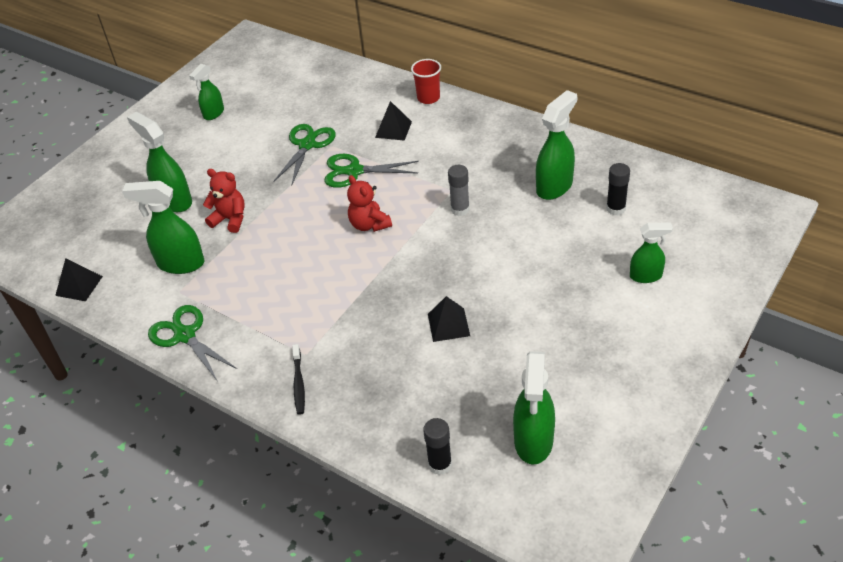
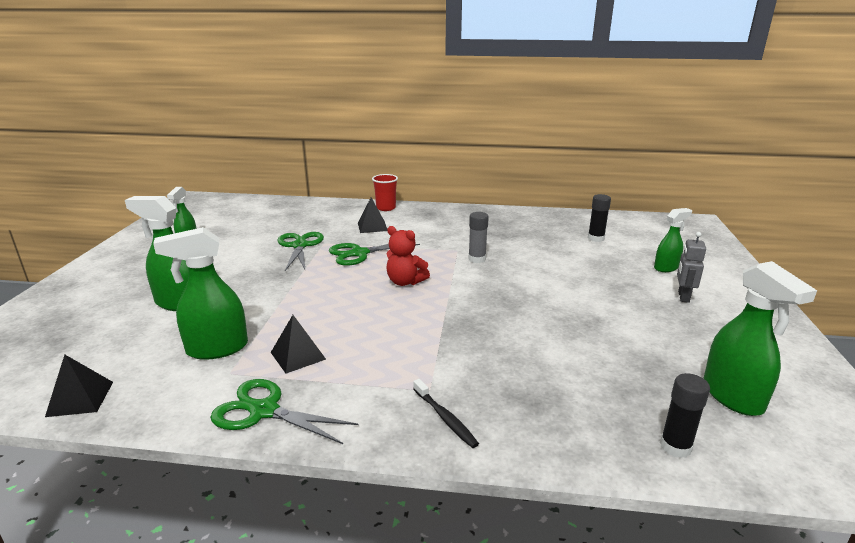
camera: 30 degrees left, 20 degrees down
red teddy bear [203,169,245,233] -> none
black pyramid [428,296,470,342] -> black pyramid moved to [271,315,326,373]
green spray bottle [536,90,577,200] -> none
none -> grey robot [677,232,706,303]

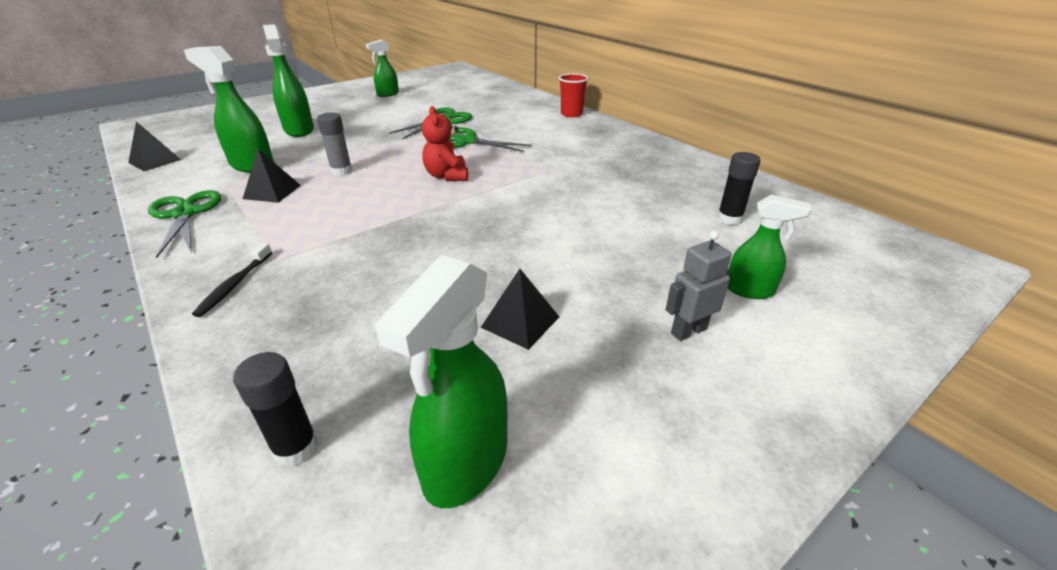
camera: 45 degrees right, 10 degrees up
black pyramid [358,197,387,233] -> black pyramid moved to [481,269,559,350]
grey glue stick [468,212,489,263] -> grey glue stick moved to [317,112,352,176]

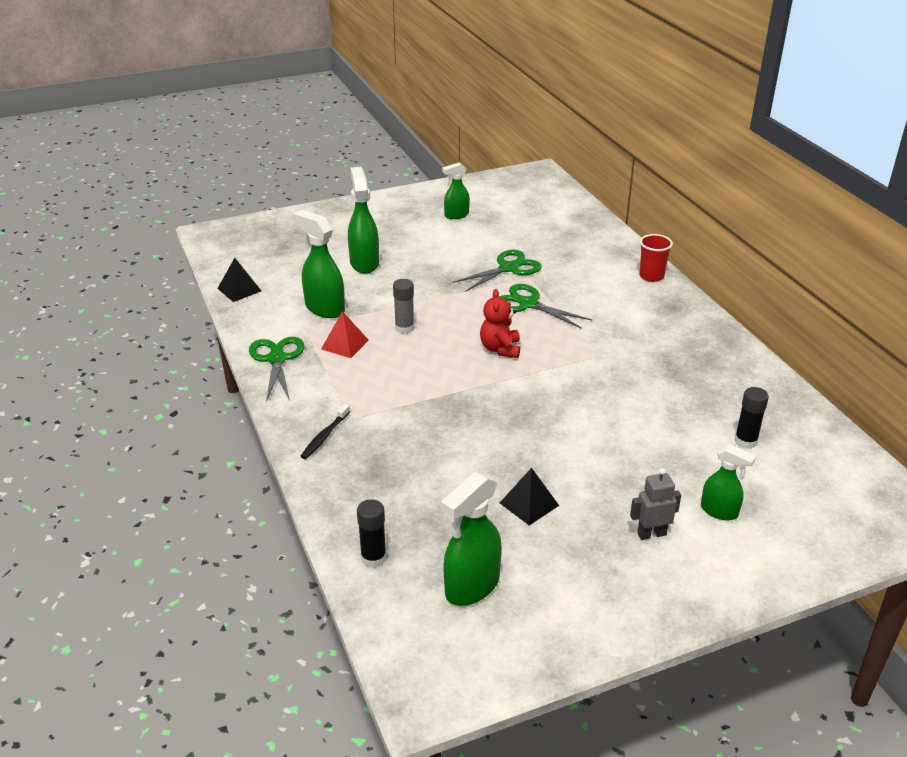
camera: 15 degrees right, 0 degrees up
black pyramid [243,149,301,203] -> red pyramid [321,311,369,358]

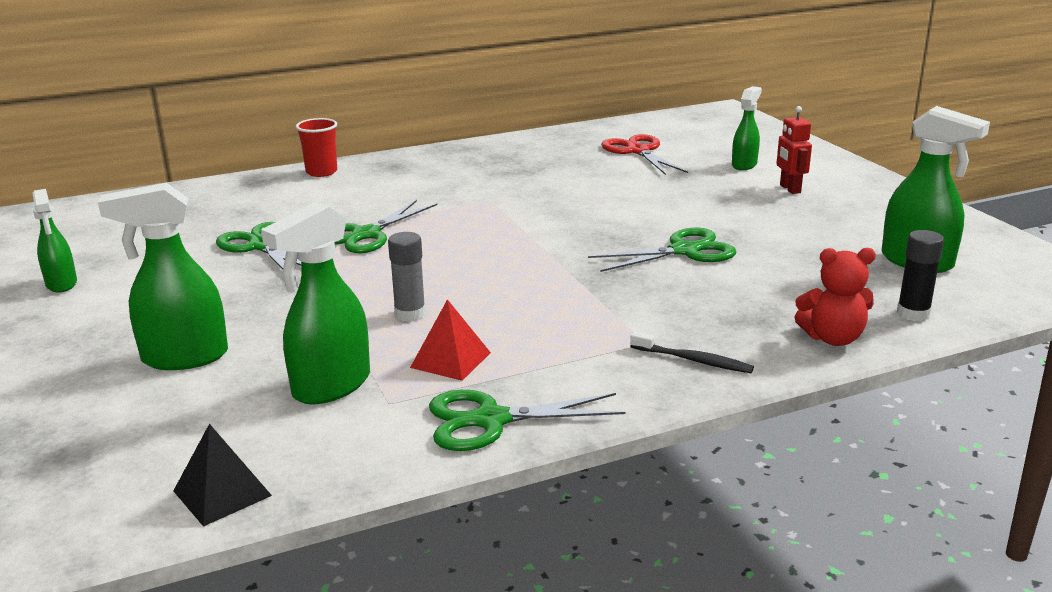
camera: 90 degrees left, 10 degrees down
red teddy bear [480,289,520,358] -> red teddy bear moved to [794,248,876,346]
black pyramid [500,468,559,526] -> none
grey robot [630,468,681,540] -> red robot [776,106,812,194]
black glue stick [734,387,769,449] -> red scissors [601,134,688,175]
none -> green scissors [588,228,736,272]

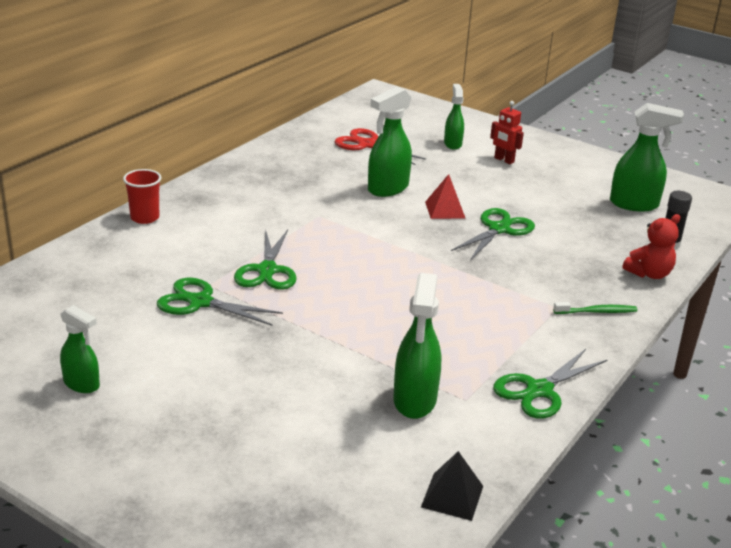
camera: 35 degrees left, 5 degrees up
green spray bottle [98,183,228,370] -> green spray bottle moved to [368,87,412,197]
grey glue stick [388,232,426,322] -> none
red pyramid [410,299,491,381] -> red pyramid moved to [425,174,465,219]
black toothbrush [630,331,754,373] -> green toothbrush [553,302,637,314]

